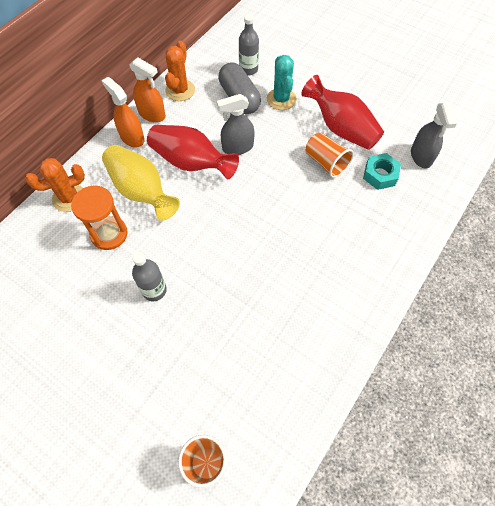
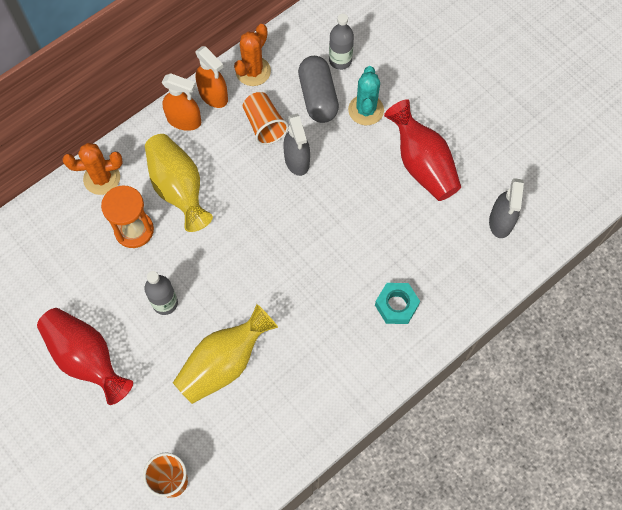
camera: 15 degrees right, 5 degrees up
orange spray bottle [102,77,145,147] -> orange spray bottle turned 135 degrees clockwise [162,73,201,131]
red vase [147,125,239,179] -> red vase moved to [37,308,133,405]
grey spray bottle [217,94,255,155] -> grey spray bottle turned 105 degrees counterclockwise [283,113,310,176]
orange cup [306,132,354,178] -> orange cup moved to [243,92,289,145]
turquoise nut [363,153,401,190] -> turquoise nut moved to [375,283,420,324]
none -> yellow vase [173,304,278,404]

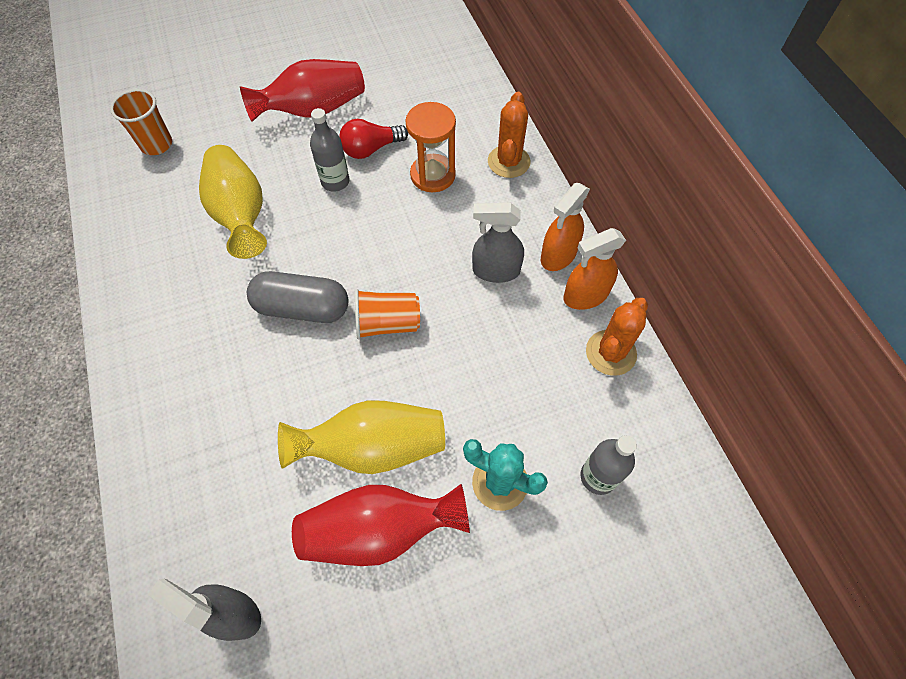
camera: 110 degrees right, 5 degrees down
yellow vase [145,134,213,232] -> yellow vase moved to [278,400,445,474]
orange cactus [234,24,271,86] -> orange cactus turned 75 degrees clockwise [586,298,648,376]
orange cup [243,92,289,145] -> orange cup moved to [355,289,420,339]
grey spray bottle [283,113,310,176] -> grey spray bottle moved to [472,203,524,283]
grey capsule [298,56,339,123] -> grey capsule moved to [247,271,348,323]
turquoise nut [375,283,420,324] -> none
none -> red light bulb [339,119,408,159]

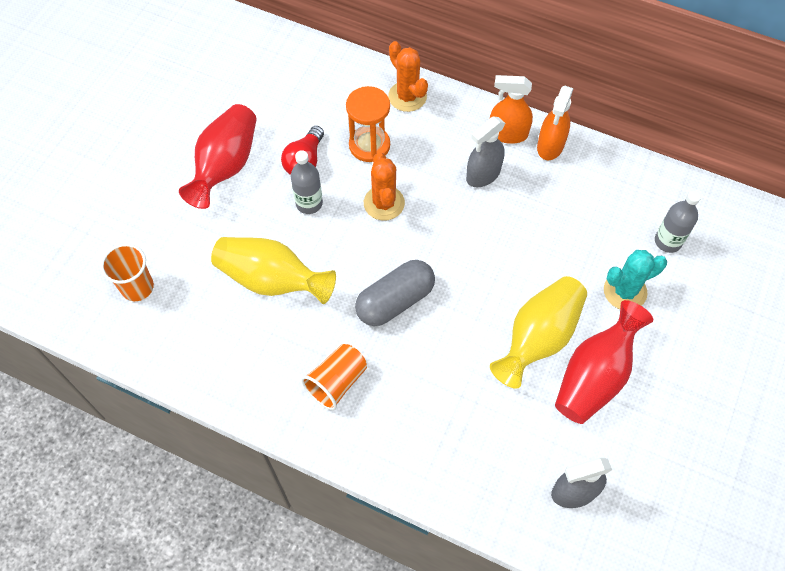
camera: 45 degrees left, 0 degrees up
orange cup [355,289,420,339] -> orange cup moved to [301,344,367,410]
orange spray bottle [541,183,590,271] -> orange spray bottle turned 105 degrees clockwise [490,75,533,144]
orange cactus [586,298,648,376] -> orange cactus moved to [364,152,405,221]

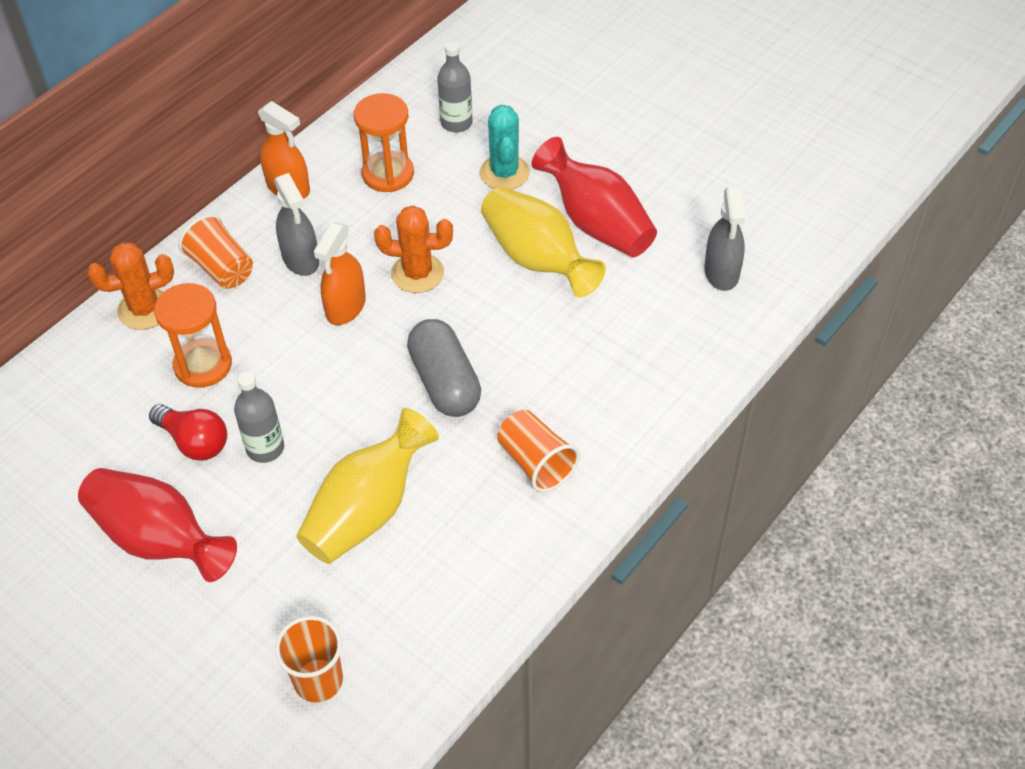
camera: 75 degrees left, 10 degrees down
orange cactus [364,152,405,221] -> orange cactus moved to [374,206,453,293]
orange spray bottle [490,75,533,144] -> orange spray bottle moved to [314,222,366,325]
none -> orange cup [178,214,253,289]
none -> orange hourglass [354,93,414,192]

